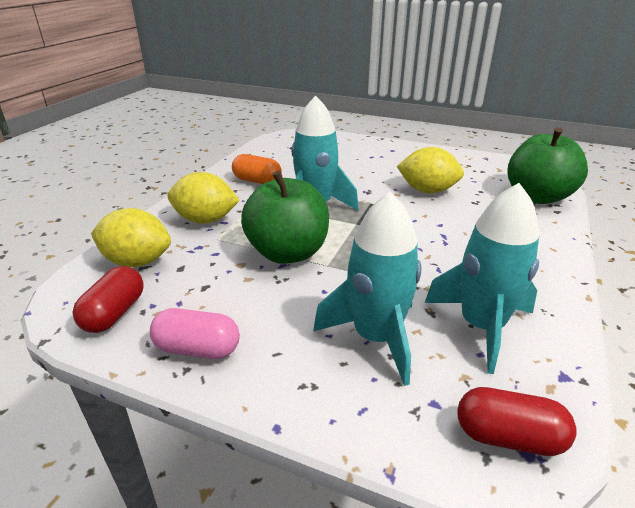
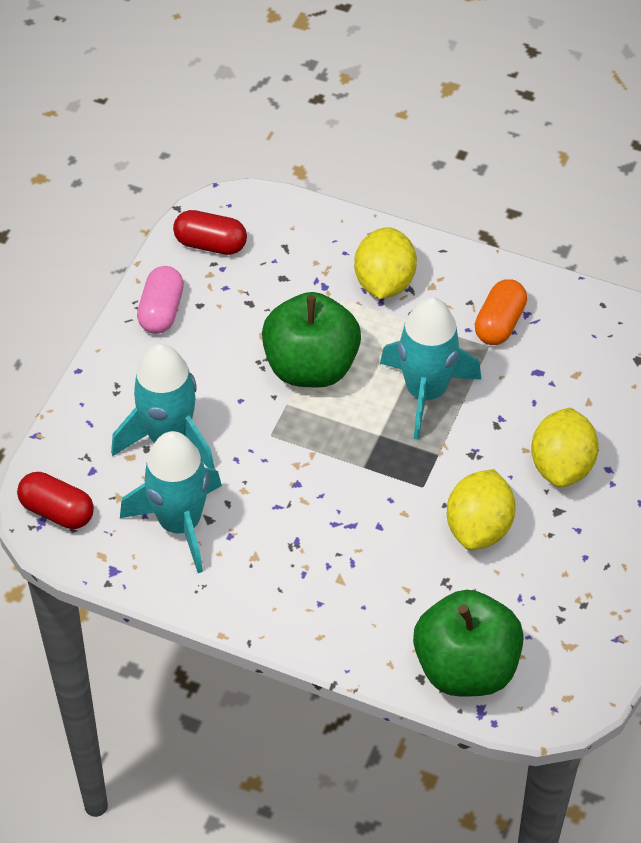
camera: 90 degrees right, 20 degrees up
yellow lemon [91,208,171,267] -> yellow lemon moved to [531,408,599,487]
red capsule [458,387,577,456] -> red capsule turned 75 degrees counterclockwise [17,472,94,529]

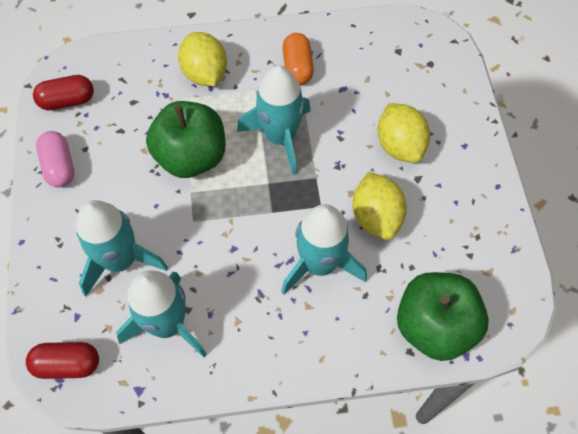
camera: 30 degrees left, 10 degrees up
none -> turquoise rocket [281,204,367,295]

